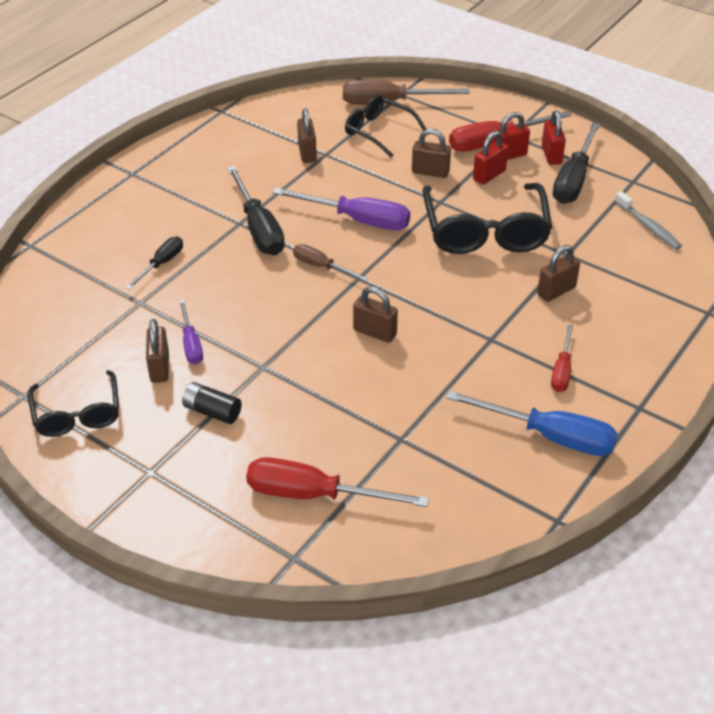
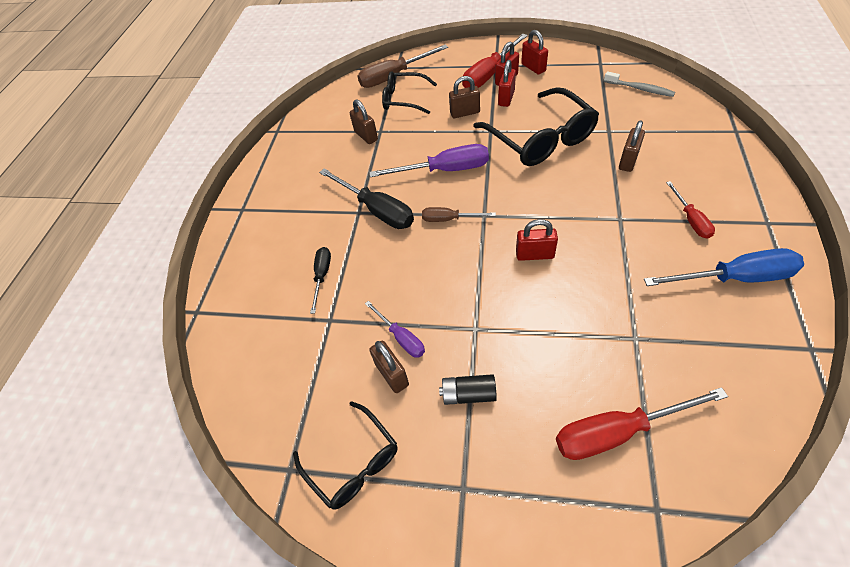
camera: 20 degrees left, 10 degrees up
brown padlock [353,286,398,343] -> red padlock [516,219,558,261]
black screwdriver [553,122,600,204] -> none

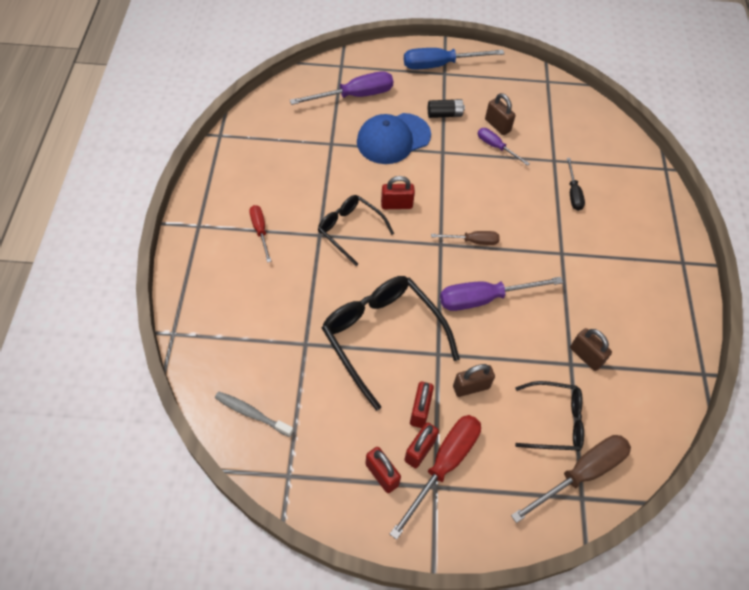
camera: 165 degrees right, 5 degrees up
black glasses [293,401,398,510] -> black glasses moved to [318,195,394,266]
black screwdriver [319,168,414,229] -> none
red screwdriver [556,387,728,460] -> purple screwdriver [290,71,393,105]
brown padlock [619,120,645,172] -> none
blue screwdriver [644,248,804,286] -> blue screwdriver moved to [404,48,504,70]
none -> blue cap [357,113,431,164]

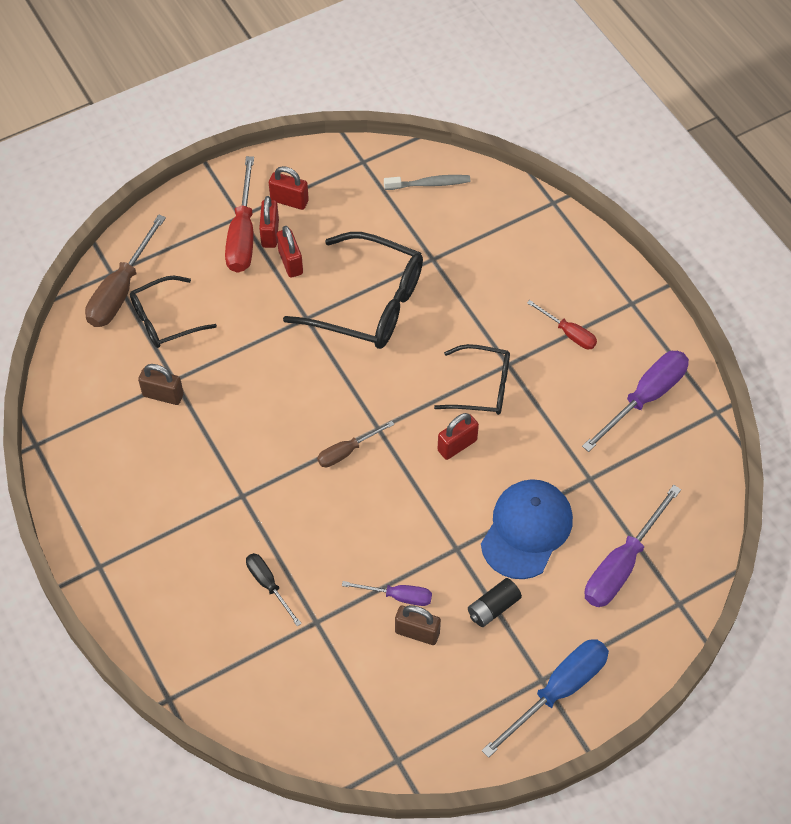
camera: 150 degrees right, 0 degrees up
purple screwdriver [440,277,563,311] -> purple screwdriver moved to [582,351,689,452]
brown padlock [453,364,495,397] -> none

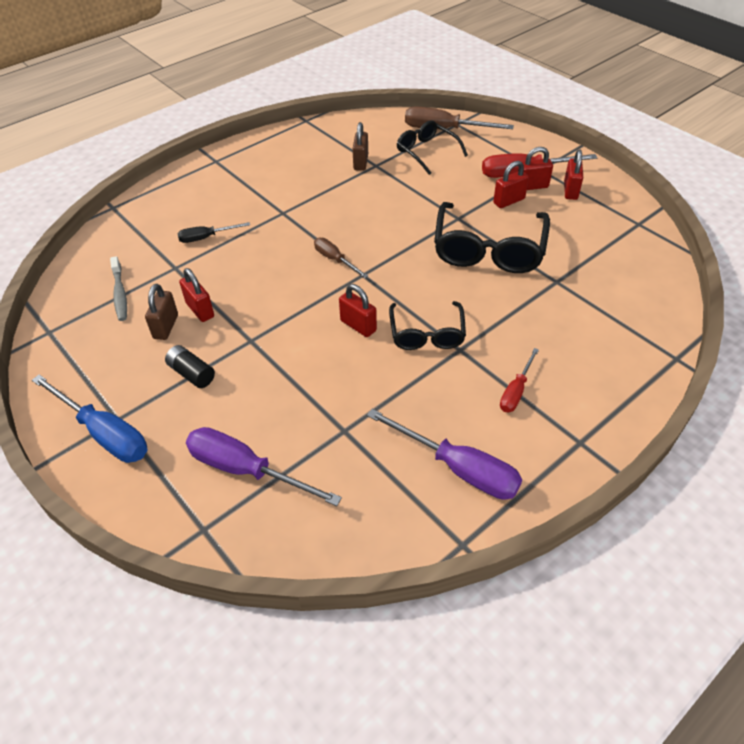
camera: 80 degrees right, 10 degrees down
black screwdriver [246,553,302,626] -> black screwdriver turned 150 degrees counterclockwise [177,222,250,243]
purple screwdriver [342,581,432,606] -> red padlock [179,268,214,322]
grey toothbrush [384,175,470,190] -> grey toothbrush moved to [110,256,127,321]
blue cap [481,479,573,579] -> none

